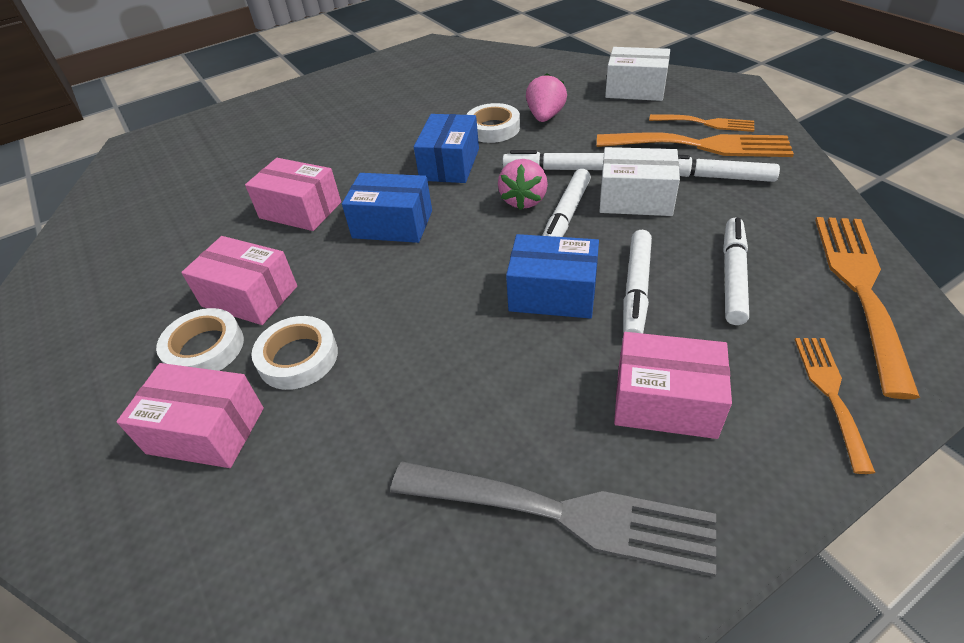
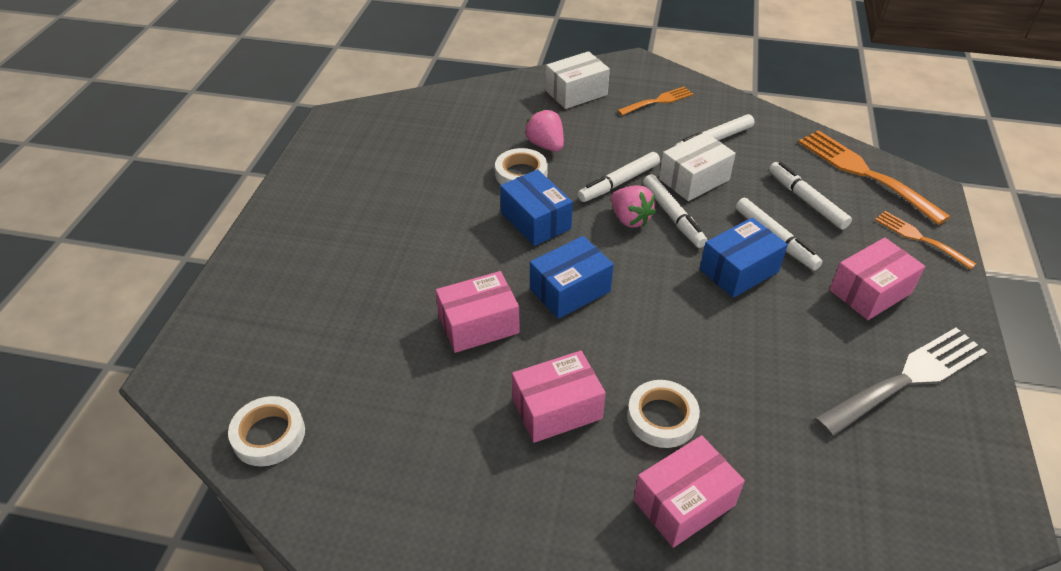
camera: 50 degrees left, 0 degrees up
white tape [156,308,244,371] -> white tape moved to [228,396,305,466]
orange fork [597,132,794,157] -> none

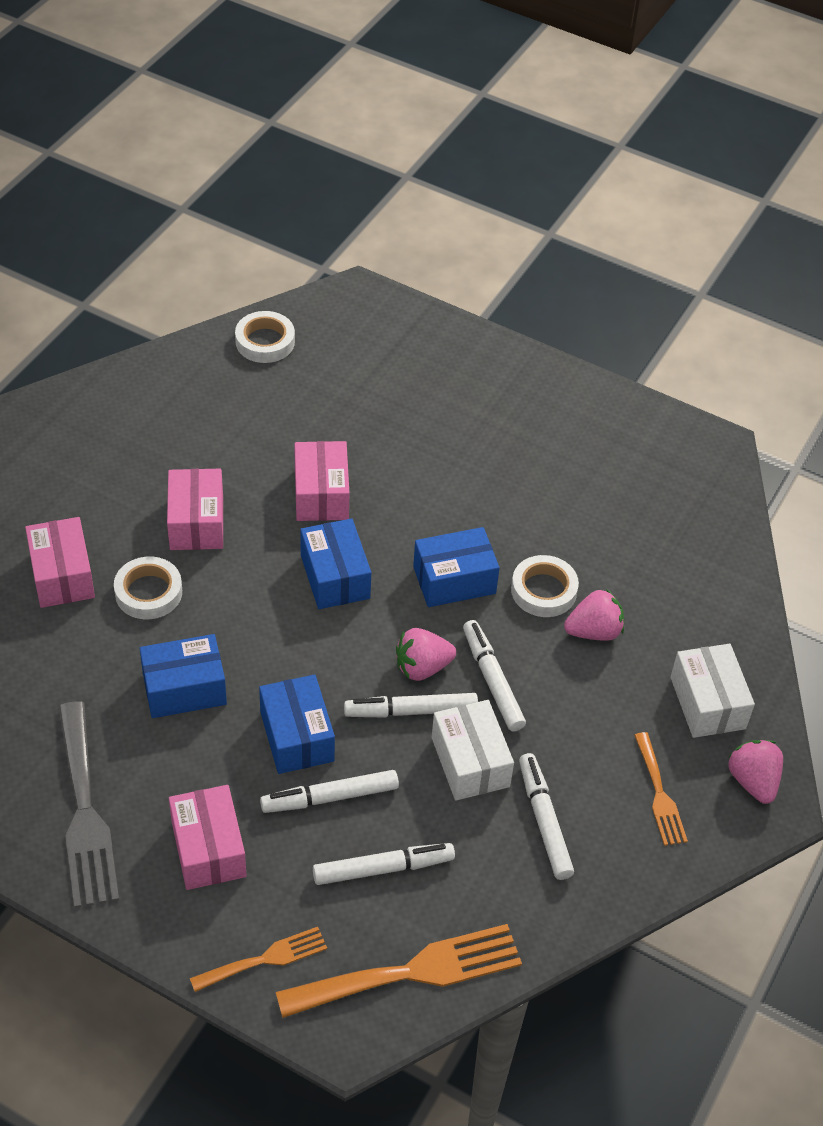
camera: 105 degrees right, 5 degrees up
none -> blue box [139,634,227,718]
none -> pink strawberry [728,740,783,804]

